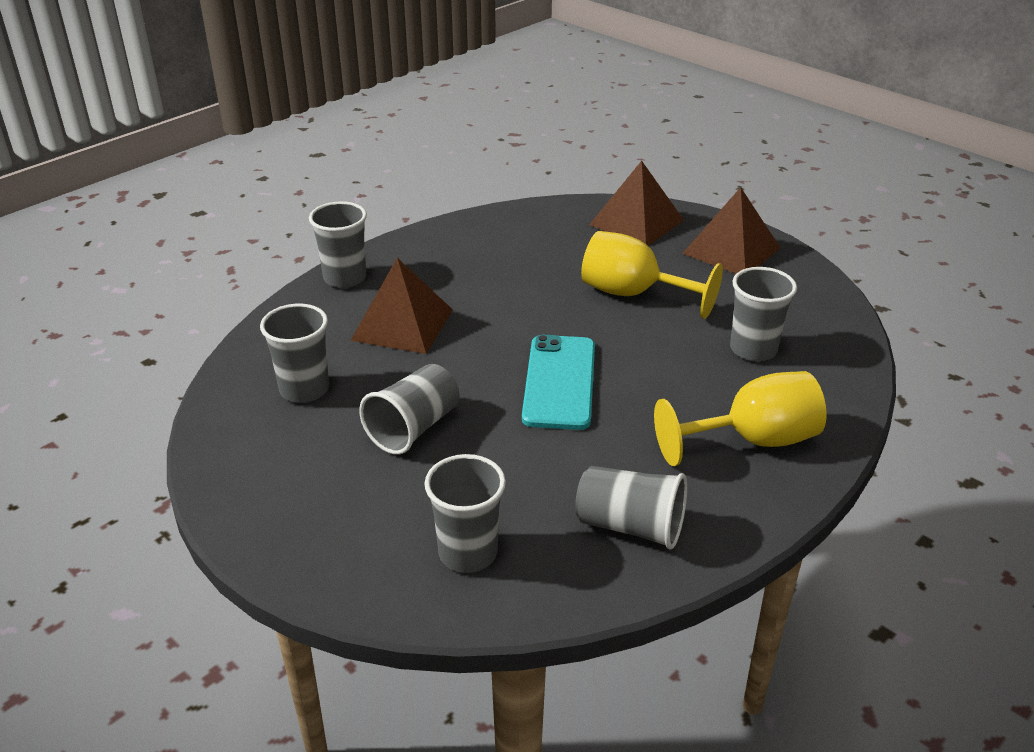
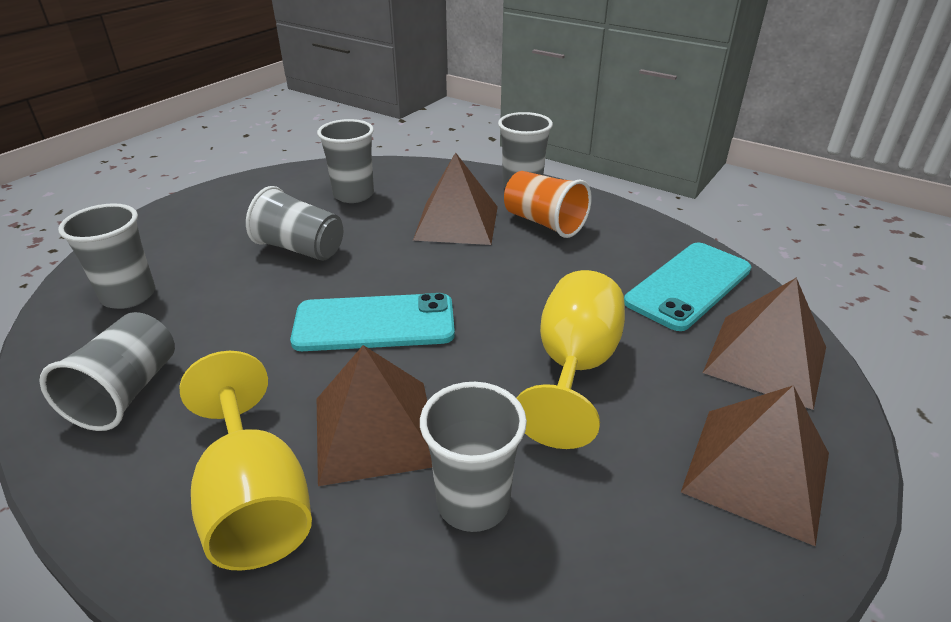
camera: 80 degrees right, 0 degrees up
none -> brown pyramid [317,345,432,486]
none -> orange cup [504,171,592,238]
none -> turquoise phone [624,243,751,331]

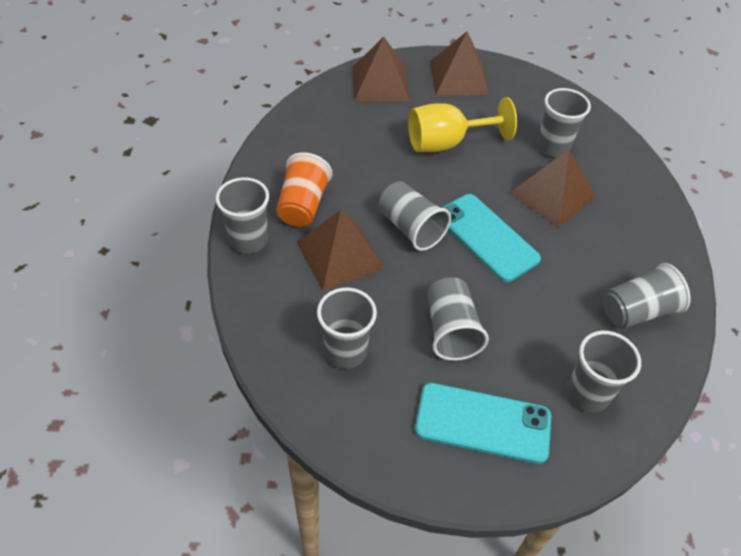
camera: 125 degrees left, 15 degrees up
yellow goblet [179,351,312,571] -> none
turquoise phone [624,243,751,331] -> turquoise phone moved to [415,383,551,464]
none -> grey cup [379,181,451,251]

